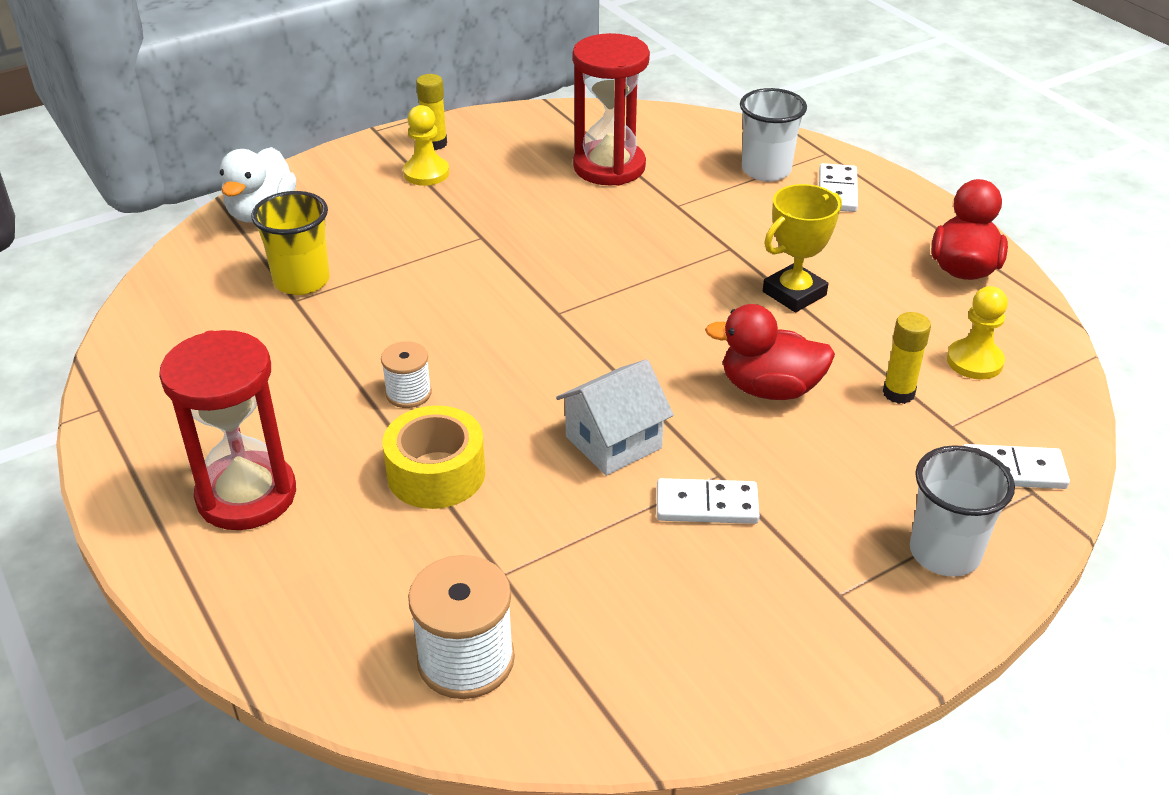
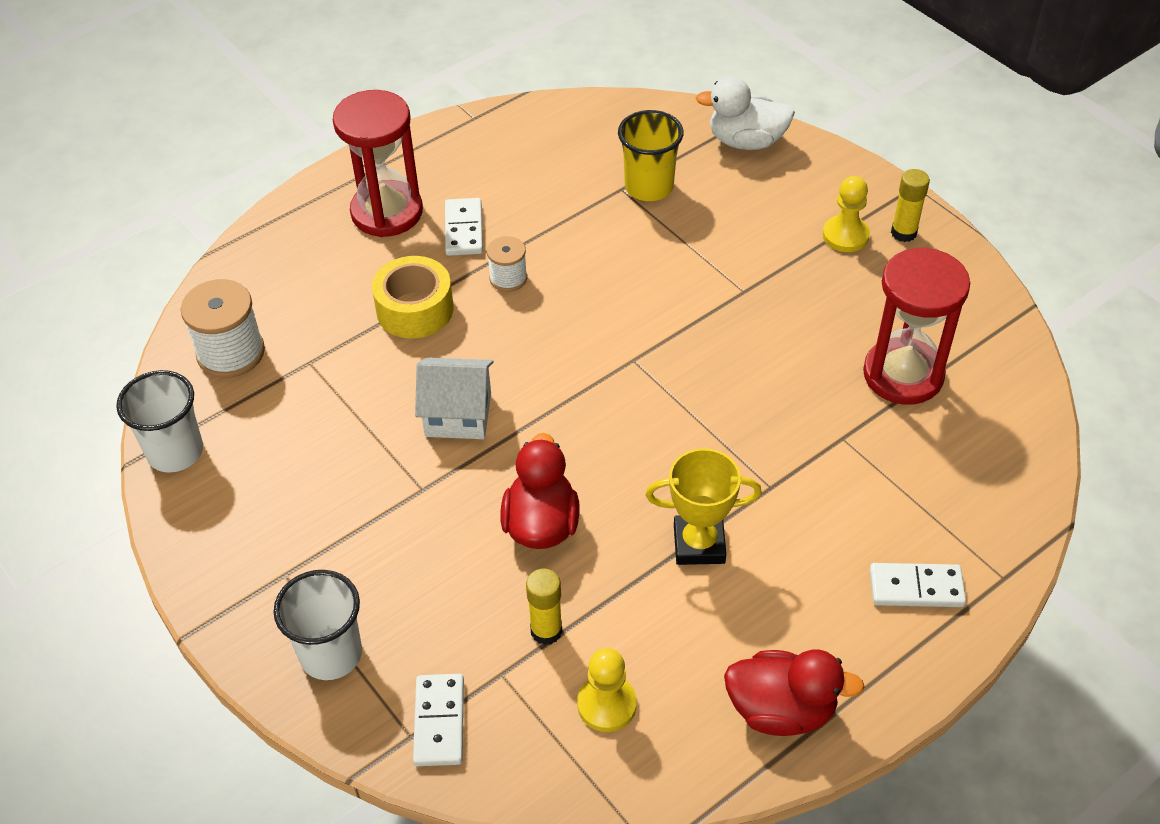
camera: 85 degrees right, 10 degrees up
white house [556,359,674,476] -> white house turned 45 degrees counterclockwise [415,357,494,439]
white domino [657,478,760,524] -> white domino moved to [445,198,483,256]
white cup [740,88,807,182] -> white cup moved to [116,370,203,473]
yellow trophy [763,184,842,312] -> yellow trophy turned 45 degrees counterclockwise [646,448,762,565]

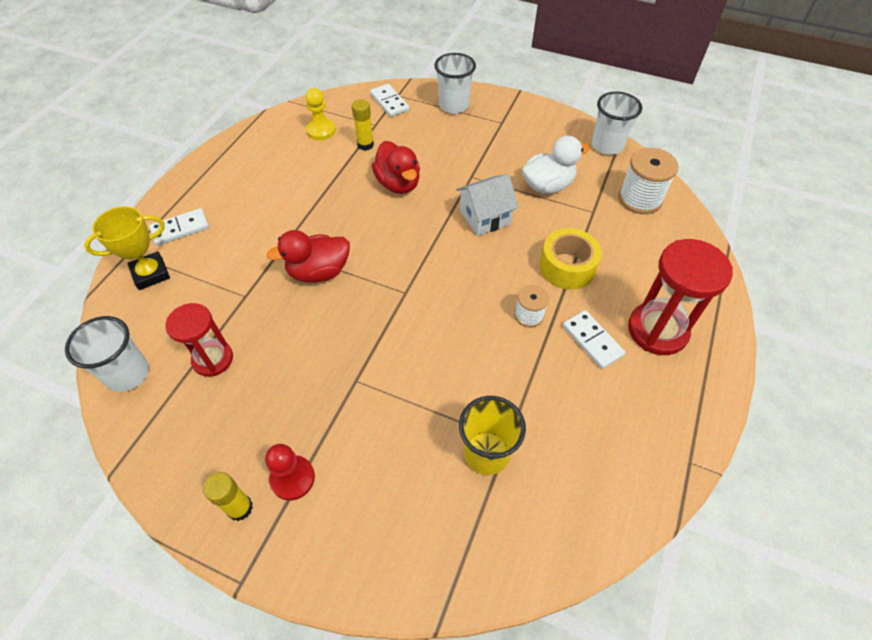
camera: 150 degrees right, 5 degrees up
yellow trophy [646,448,762,565] -> yellow trophy moved to [84,206,170,290]
white duck [696,76,795,150] -> white duck moved to [522,136,589,194]
red duck [724,650,865,736] -> red duck moved to [267,230,350,283]
yellow pawn [822,176,870,252] -> red pawn [265,444,315,501]
red hourglass [863,247,970,405] -> red hourglass [165,303,233,377], size x0.65
none -> white cup [65,316,149,392]

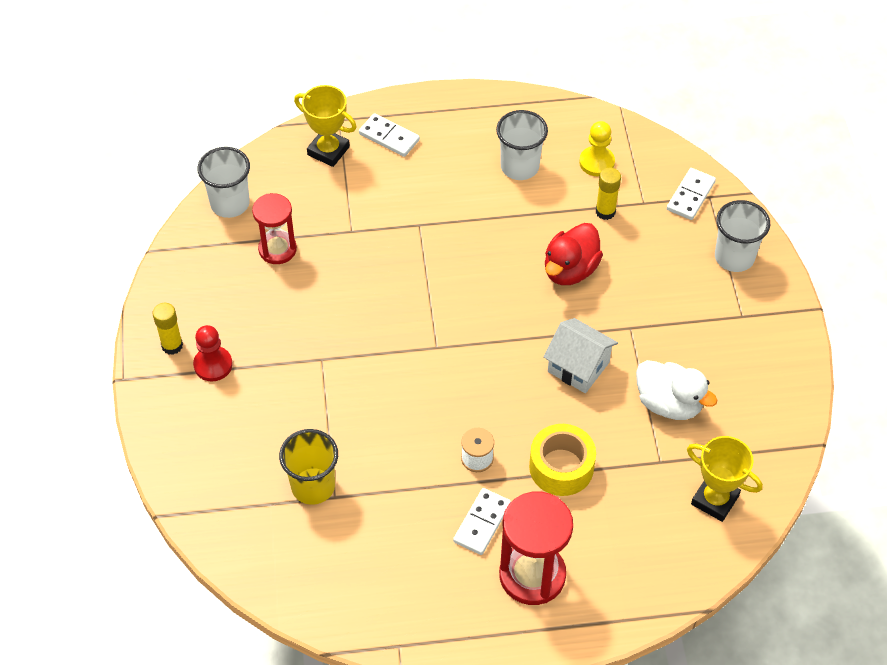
camera: 60 degrees right, 0 degrees up
red duck [267,230,350,283] -> none
white cup [592,91,642,155] -> white cup moved to [496,110,548,180]
white spool [618,148,678,214] -> yellow trophy [687,436,763,522]

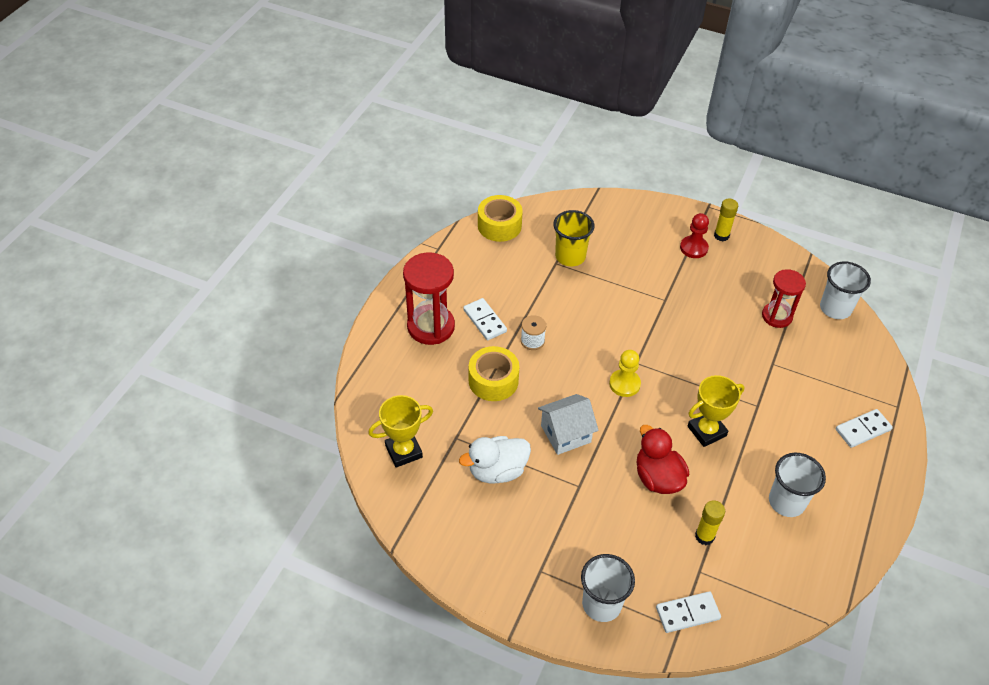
camera: 120 degrees right, 5 degrees down
yellow trophy [294,85,357,167] -> yellow trophy moved to [688,375,745,447]
yellow pawn [579,121,615,176] -> yellow pawn moved to [609,350,641,397]
white domino [667,168,716,220] -> white domino turned 75 degrees counterclockwise [656,591,721,633]
none -> yellow tape [478,195,523,242]

